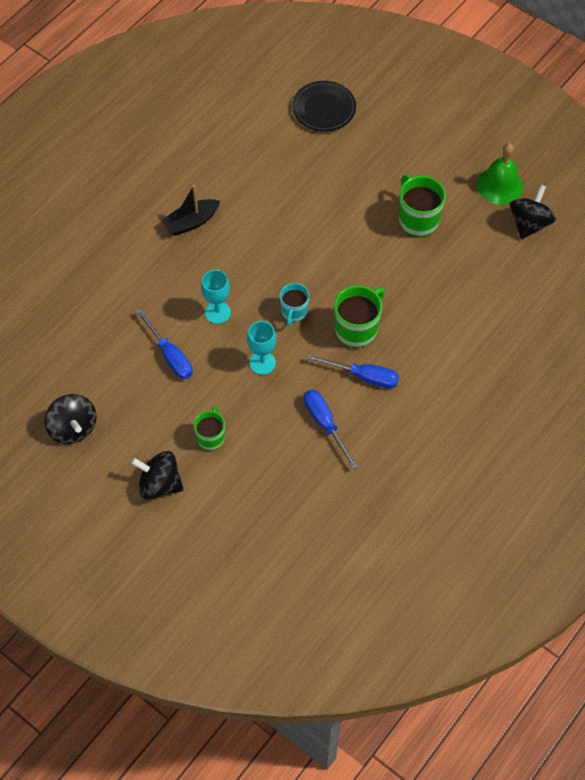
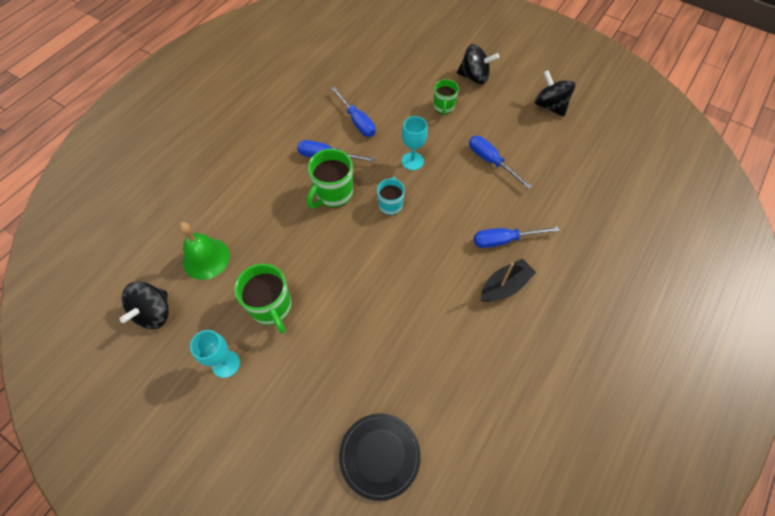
camera: 175 degrees right, 0 degrees up
turquoise goblet [201,270,231,324] -> turquoise goblet moved to [190,330,240,378]
green bell [477,143,523,205] -> green bell moved to [178,222,230,280]
none -> blue screwdriver [474,226,560,248]

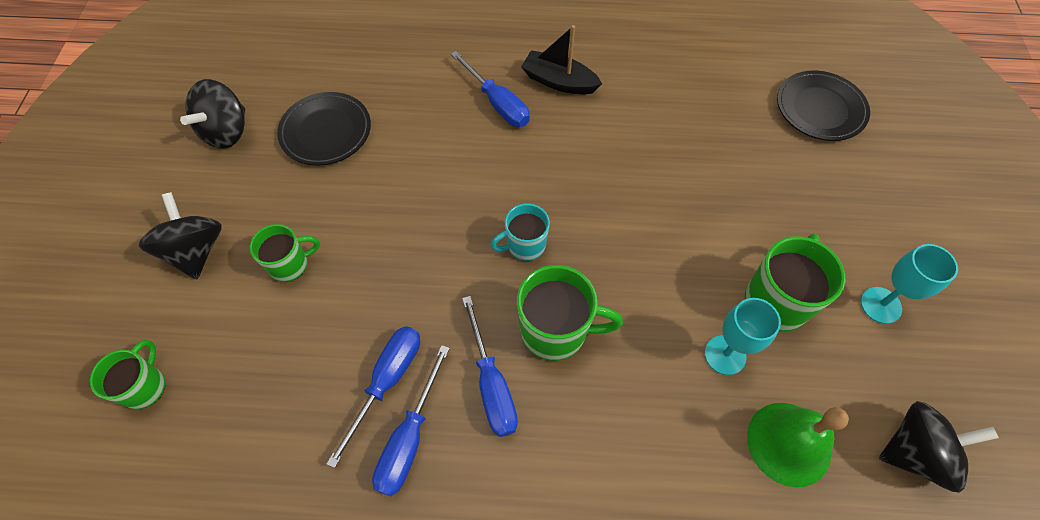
camera: 120 degrees left, 0 degrees up
turquoise goblet [402,116,428,170] -> turquoise goblet moved to [705,298,781,375]
blue screwdriver [469,136,532,189] -> blue screwdriver moved to [372,345,450,496]
none -> green mug [90,340,165,409]
none -> black plate [277,92,371,166]

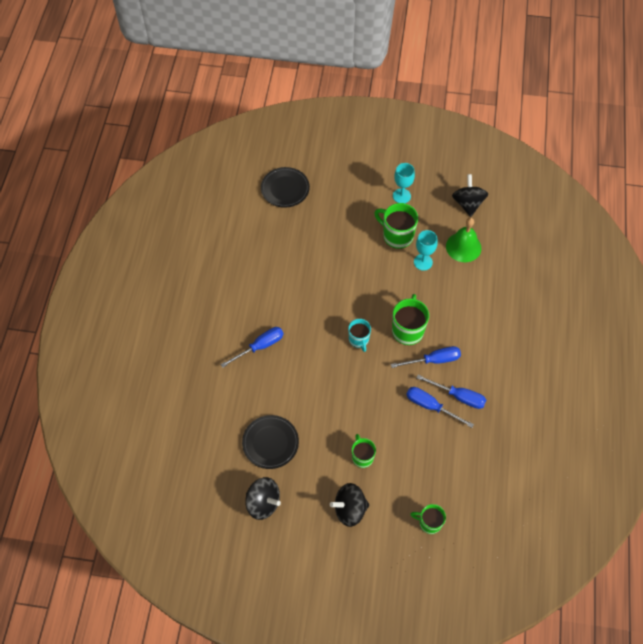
camera: 85 degrees left, 0 degrees up
black boat [521,25,602,95] -> none

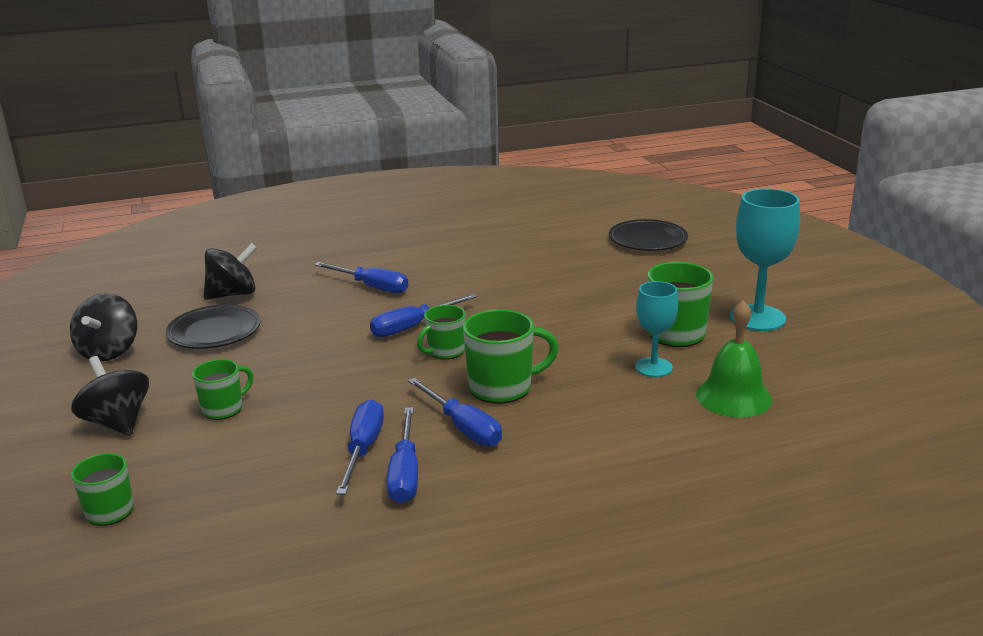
camera: 65 degrees right, 35 degrees down
turquoise mug [348,319,371,352] -> green mug [417,305,465,360]
turquoise goblet [393,163,415,203] -> turquoise goblet [730,188,800,331], size x1.59
black spinning top [452,174,488,217] -> black spinning top moved to [204,243,257,300]
none -> blue screwdriver [370,294,477,337]

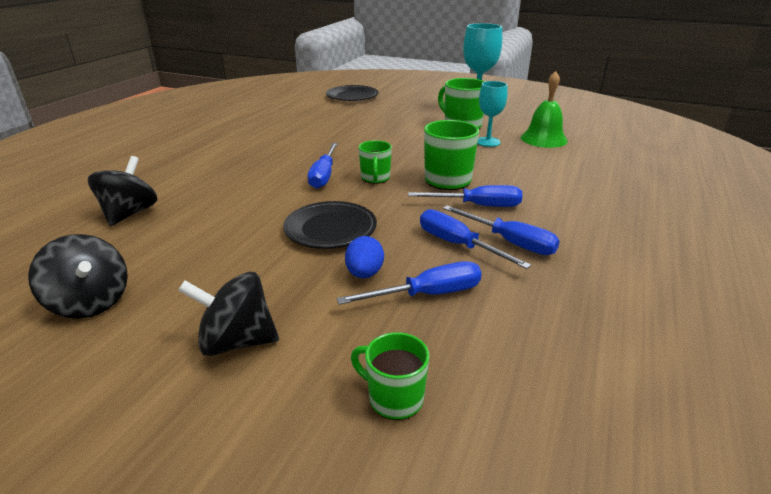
camera: 50 degrees left, 5 degrees up
black plate [166,304,261,349] -> black plate moved to [283,201,377,249]
green mug [192,359,253,420] -> none
blue screwdriver [314,262,408,293] -> blue screwdriver moved to [337,261,482,305]
none -> blue egg [345,236,384,278]

